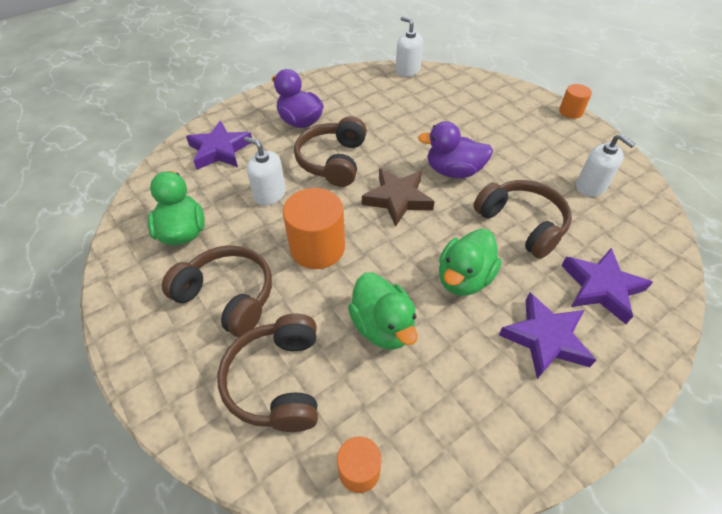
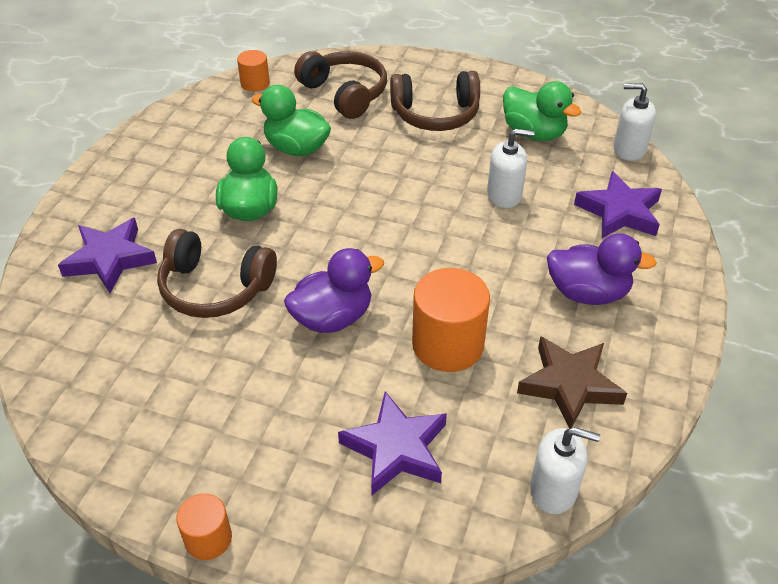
camera: 145 degrees right, 5 degrees down
orange cylinder [283,188,345,269] -> orange cylinder moved to [412,268,490,372]
brown headphones [294,116,367,187] -> none
brown star [362,168,435,227] -> brown star moved to [517,336,627,429]
purple star [499,293,596,379] -> purple star moved to [338,391,447,495]
white soap dispenser [576,134,635,197] -> white soap dispenser moved to [613,83,656,161]

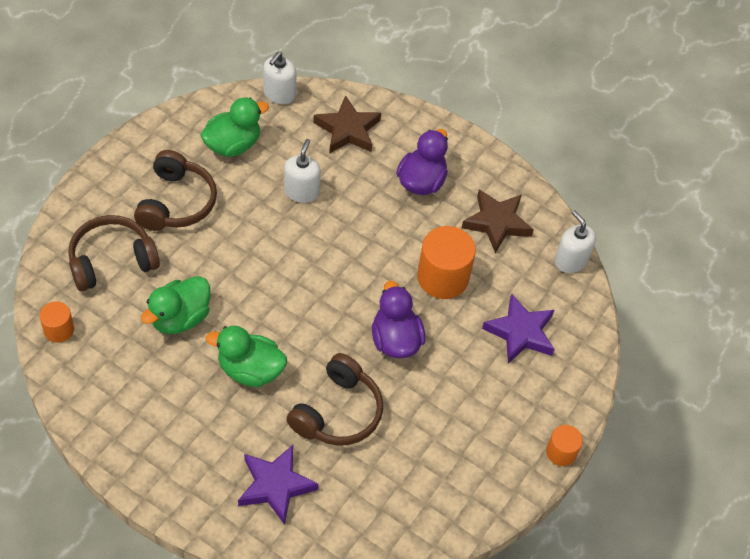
camera: 80 degrees left, 10 degrees up
white soap dispenser [530,427,600,514] -> white soap dispenser turned 60 degrees counterclockwise [555,210,596,273]
purple star [574,171,662,238] -> brown star [313,95,381,154]

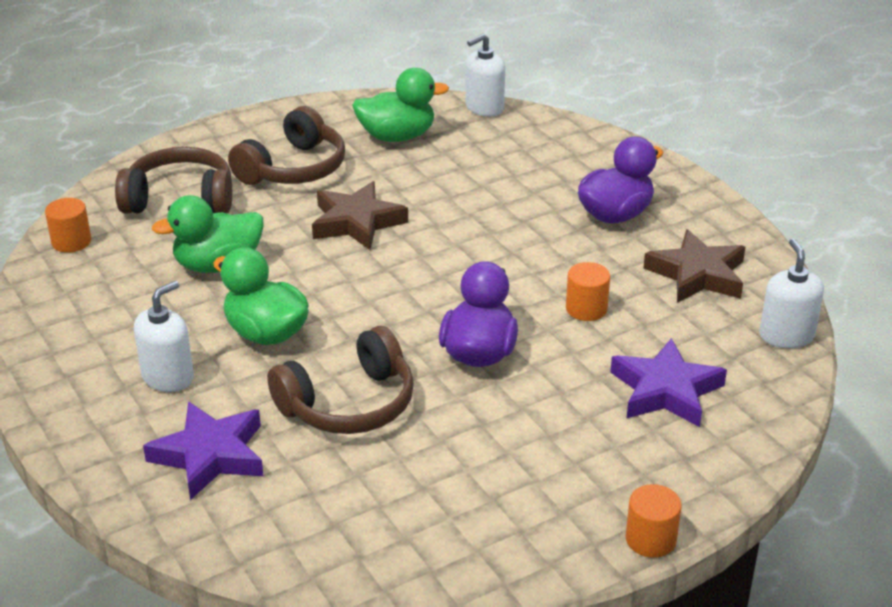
camera: 30 degrees right, 20 degrees down
white soap dispenser [284,139,321,203] -> white soap dispenser moved to [134,281,194,392]
brown star [313,95,381,154] -> brown star moved to [312,181,408,250]
orange cylinder [417,226,476,299] -> orange cylinder [566,262,610,321], size x0.55

